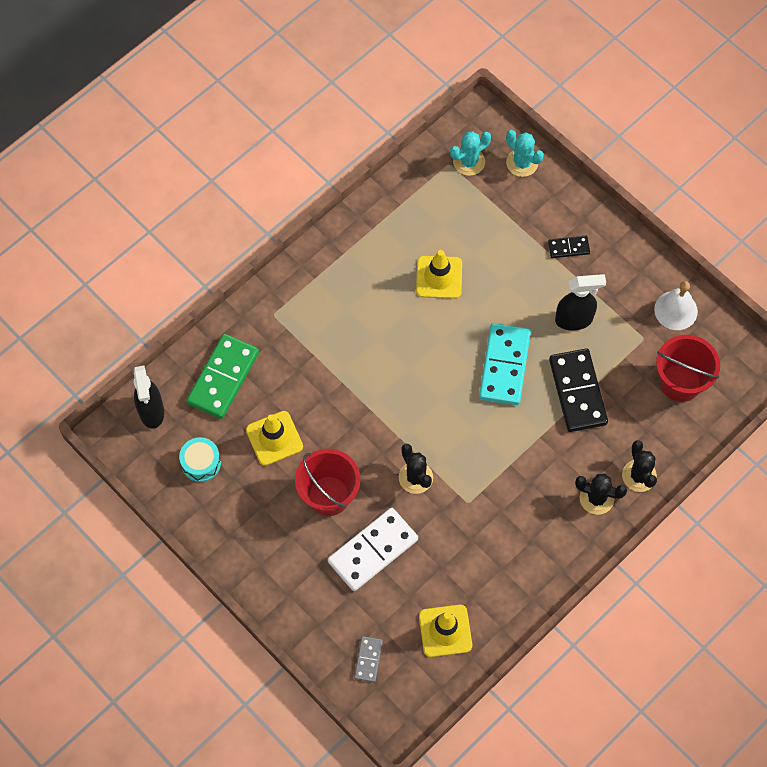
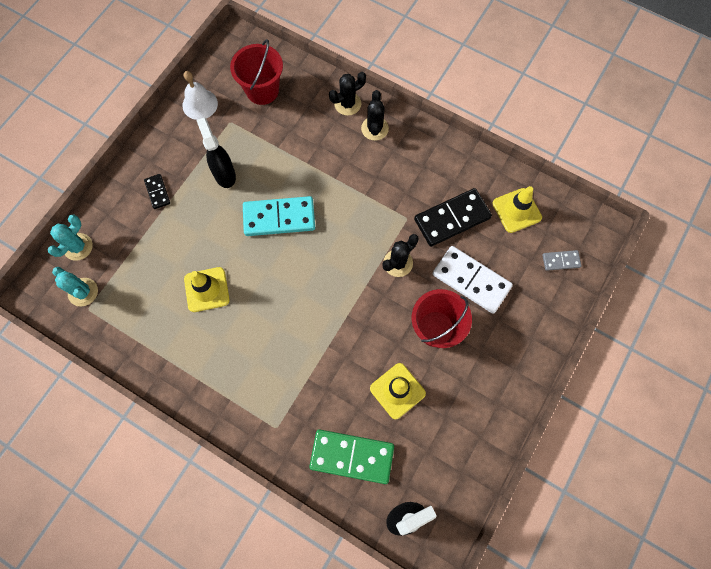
camera: 105 degrees left, 5 degrees up
turquoise drum [179,437,221,482] -> none
black domino [549,349,608,432] -> black domino moved to [414,188,492,247]

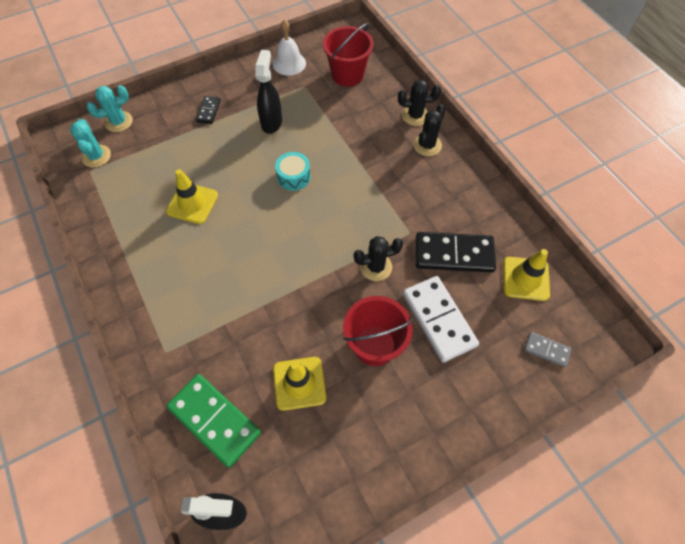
camera: 30 degrees right, 10 degrees down
turquoise domino [243,196,315,236] -> turquoise drum [275,152,311,191]

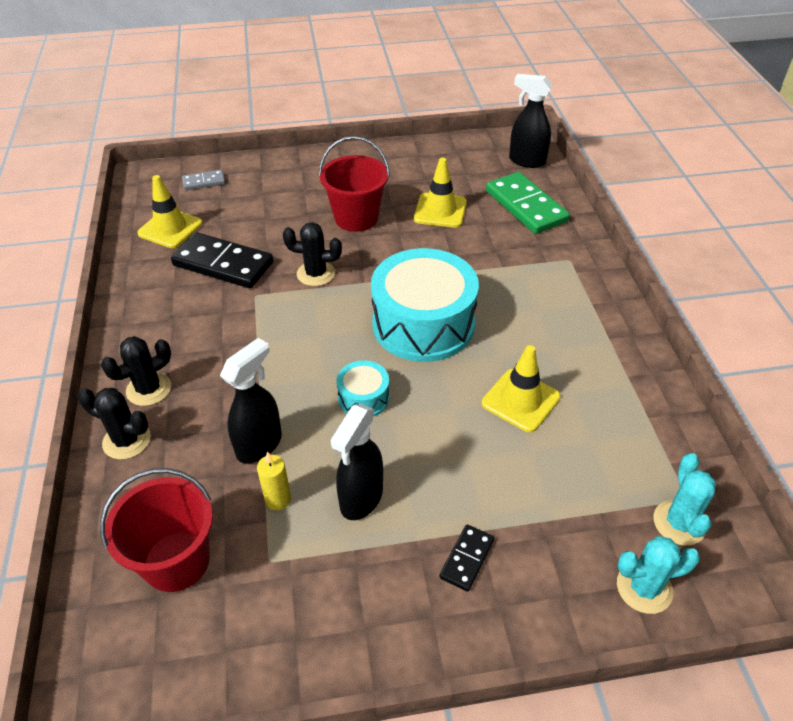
camera: 160 degrees left, 15 degrees down
white bell [273,19,306,76] -> none
white domino [403,276,479,363] -> none
grey domino [524,332,571,367] -> grey domino turned 60 degrees counterclockwise [182,170,225,190]
none -> black spray bottle [220,338,282,464]
none -> yellow candle [257,451,291,510]
none -> turquoise drum [371,248,479,362]

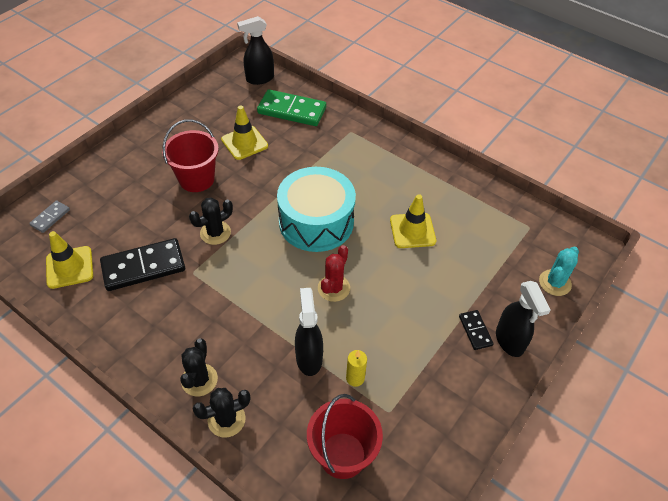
camera: 45 degrees left, 5 degrees up
black spray bottle [331,404,383,520] -> black spray bottle moved to [496,281,551,357]
turquoise drum [336,360,390,417] -> red cactus [318,245,350,302]
turquoise cactus [653,453,716,546] -> none

